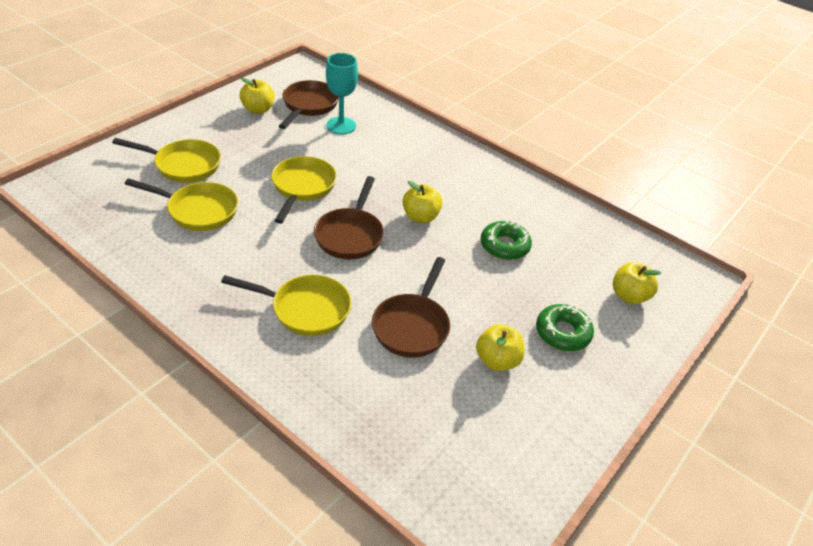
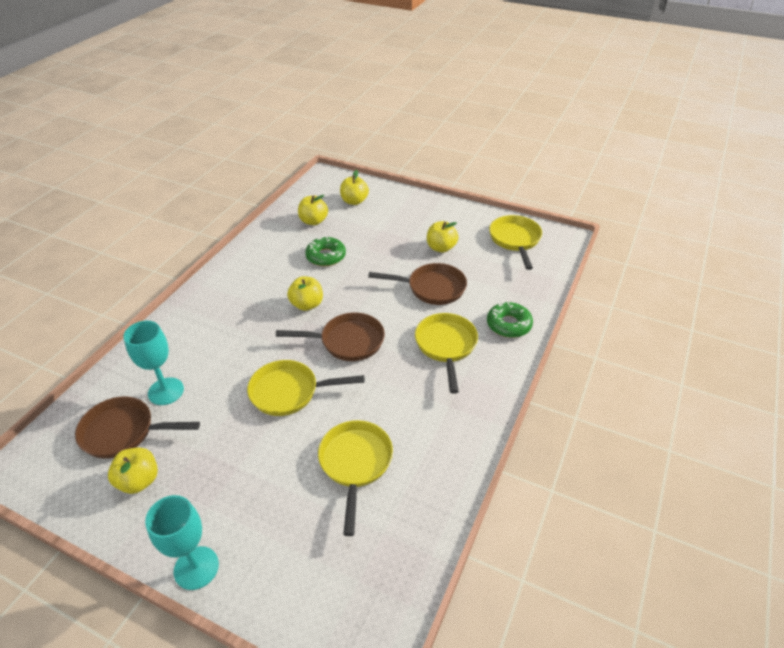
camera: 100 degrees left, 0 degrees up
yellow pan [112,138,221,183] -> yellow pan moved to [489,215,542,270]
green donut [536,304,594,351] -> green donut moved to [487,302,533,338]
none -> turquoise goblet [145,495,219,590]
none -> yellow apple [298,195,328,225]

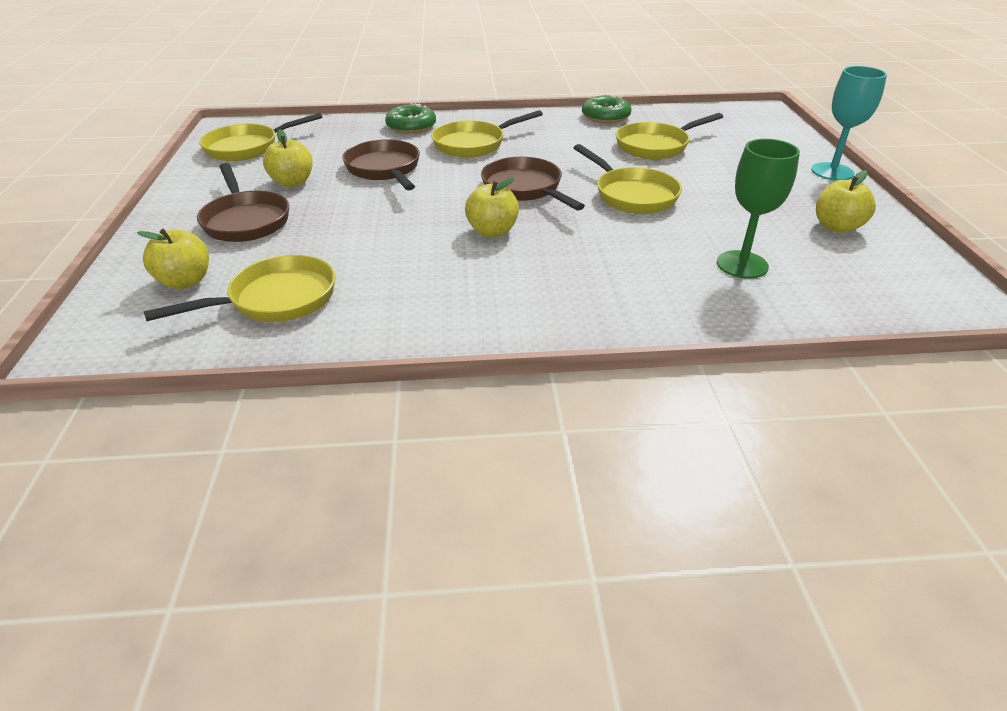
camera: 120 degrees left, 5 degrees down
brown pan [75,396,200,459] -> brown pan moved to [197,163,289,242]
turquoise goblet [123,321,184,405] -> green goblet [717,139,800,279]
yellow apple [298,195,328,225] -> yellow pan [144,255,336,322]
green donut [305,236,346,266] -> green donut moved to [582,94,632,123]

